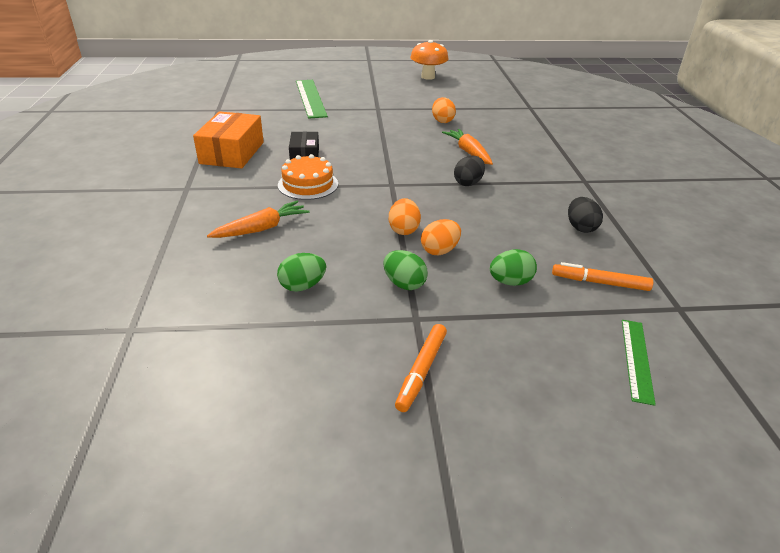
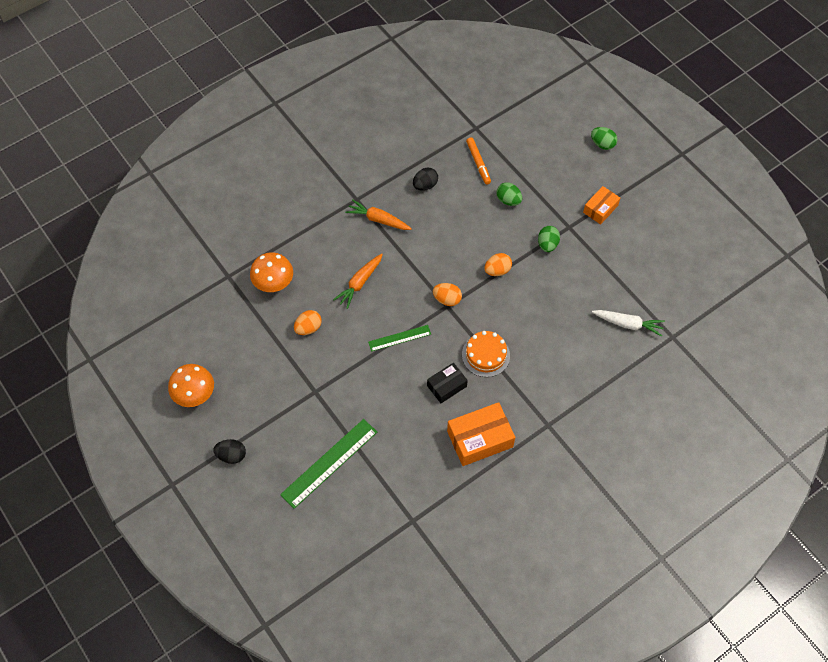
camera: 120 degrees left, 25 degrees up
orange carrot [207,201,309,238] -> orange carrot moved to [345,199,412,230]
green egg [277,253,326,292] -> green egg moved to [591,127,618,150]
orange marker [395,324,447,412] -> orange box [583,186,620,225]
orange egg [421,219,461,255] -> orange egg moved to [433,283,462,306]
black egg [454,156,485,186] -> black egg moved to [213,439,246,464]
green ruler [622,320,656,406] -> green ruler moved to [368,325,431,352]
none -> orange mushroom [250,252,293,292]
none -> white carrot [592,310,665,337]

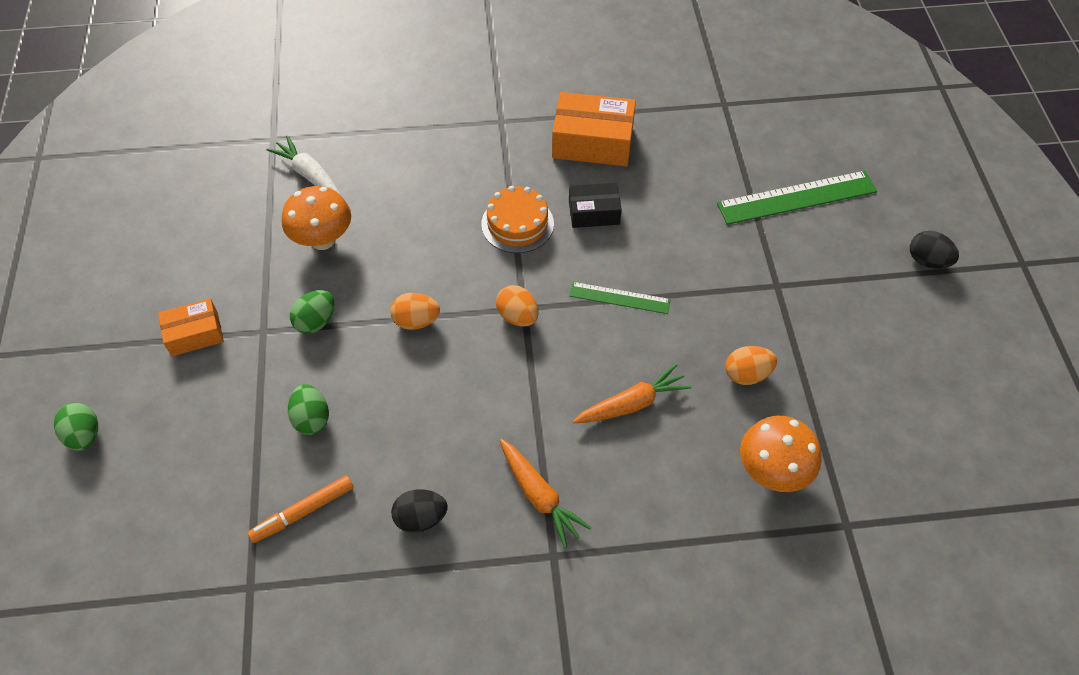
camera: 150 degrees left, 5 degrees down
orange mushroom [168,364,214,407] -> orange mushroom moved to [282,186,351,250]
orange marker [466,137,491,184] -> orange marker turned 135 degrees counterclockwise [248,475,354,543]

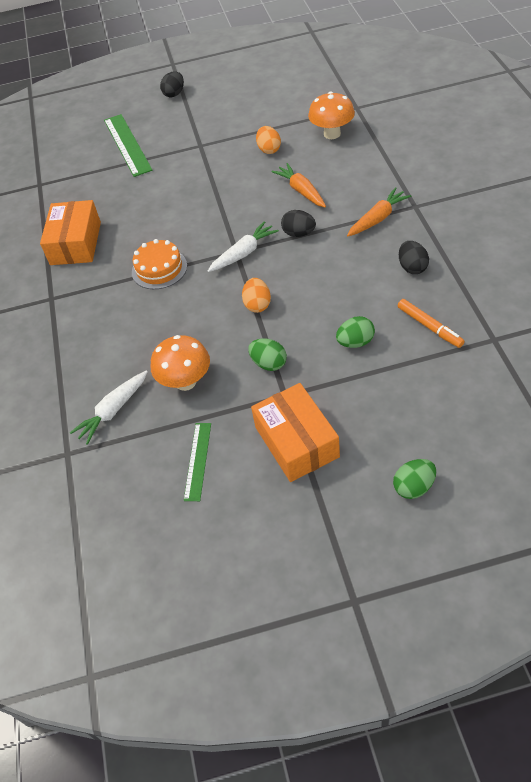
camera: 90 degrees left, 5 degrees down
orange box [158,298,224,356] -> orange box [251,383,340,482], size x1.66
orange egg [496,285,539,327] -> white carrot [208,221,279,272]
black box [569,183,622,228] -> none
green ruler [569,282,671,314] -> green ruler moved to [184,423,211,501]
none -> black egg [281,210,316,237]

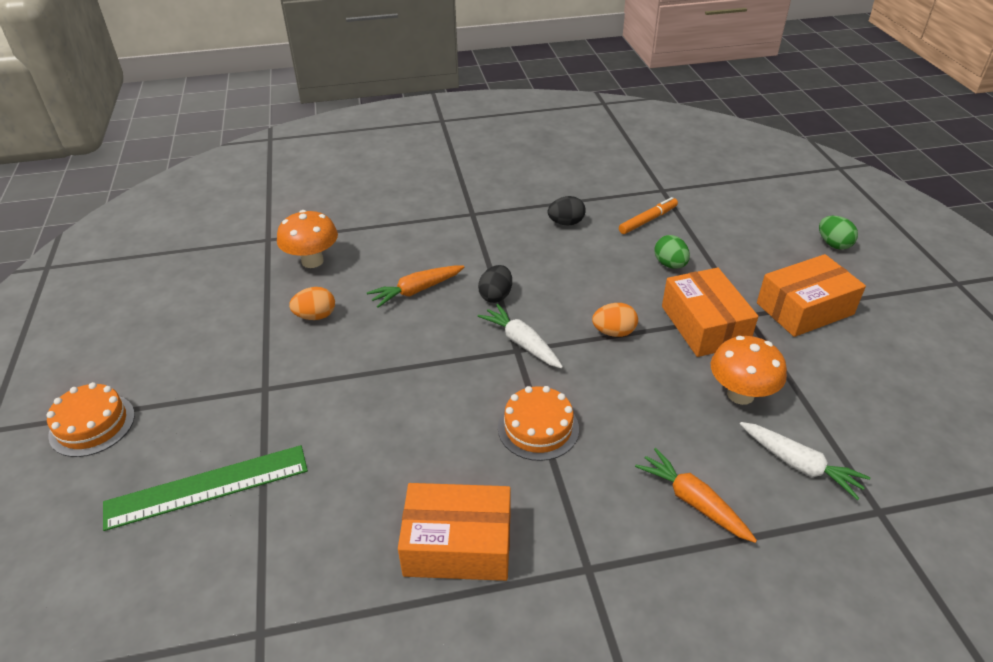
camera: 95 degrees left, 10 degrees down
black egg [160,71,184,98] -> orange cake [47,382,135,457]
green ruler [184,423,211,501] -> none
green egg [248,338,287,371] -> orange box [662,268,758,357]
orange carrot [347,187,412,236] -> orange carrot moved to [635,448,757,543]

